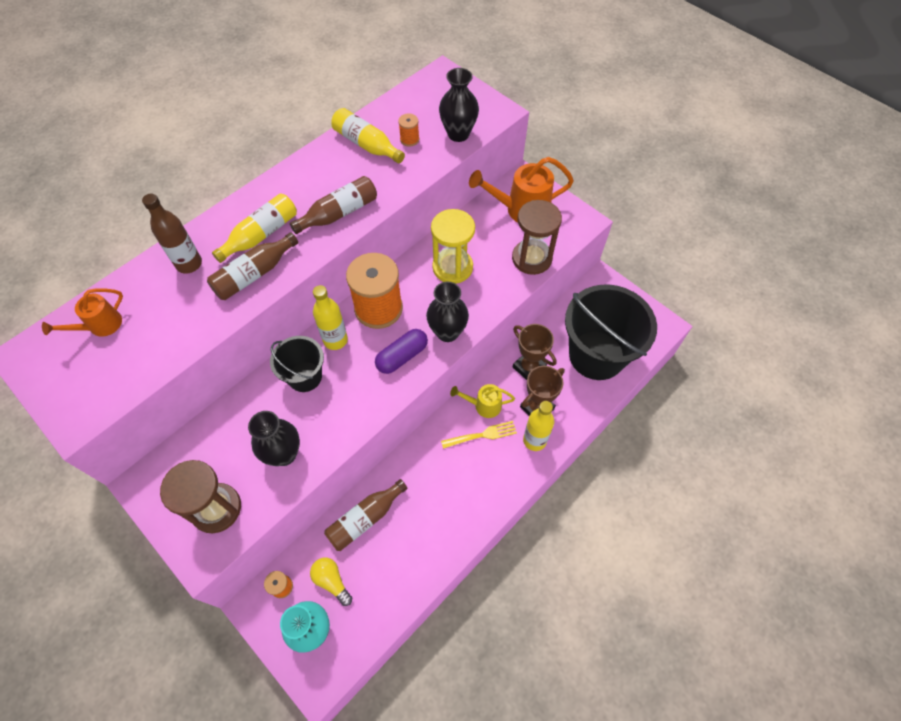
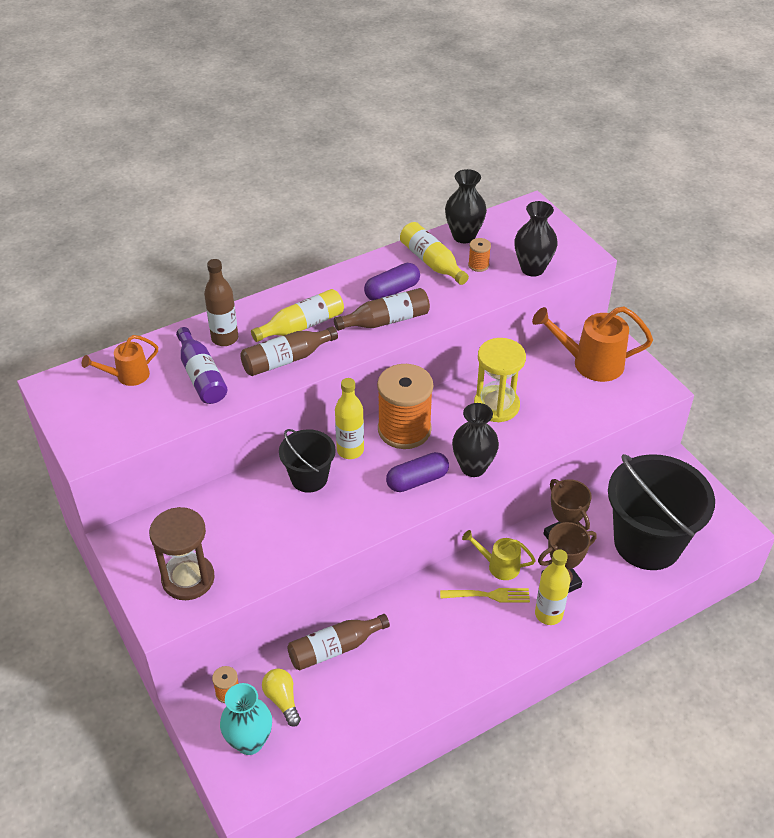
camera: 15 degrees right, 15 degrees down
black vase [248,411,300,466] -> black vase moved to [445,169,487,243]
brown hourglass [512,200,562,275] -> none
none -> purple bottle [176,327,228,404]
none -> purple capsule [364,263,420,300]

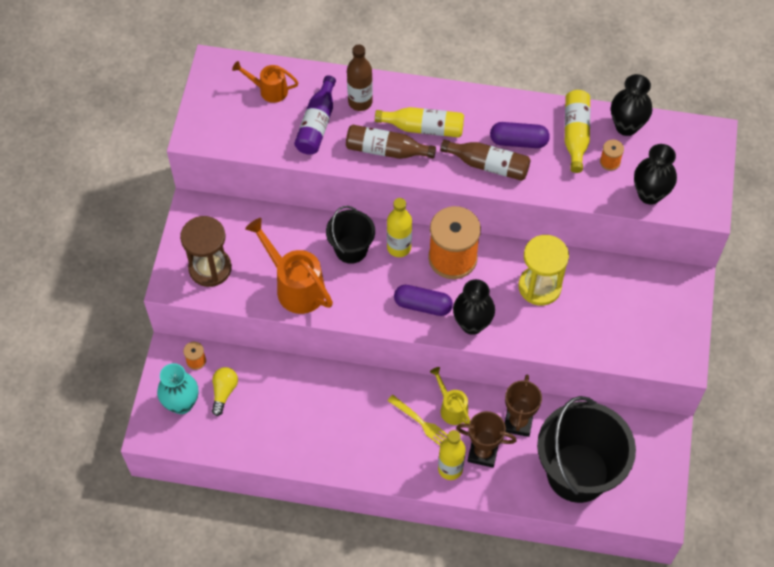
camera: 40 degrees right, 15 degrees up
brown bottle [287,614,390,671] -> none
orange watering can [532,307,653,382] -> orange watering can moved to [245,218,333,314]

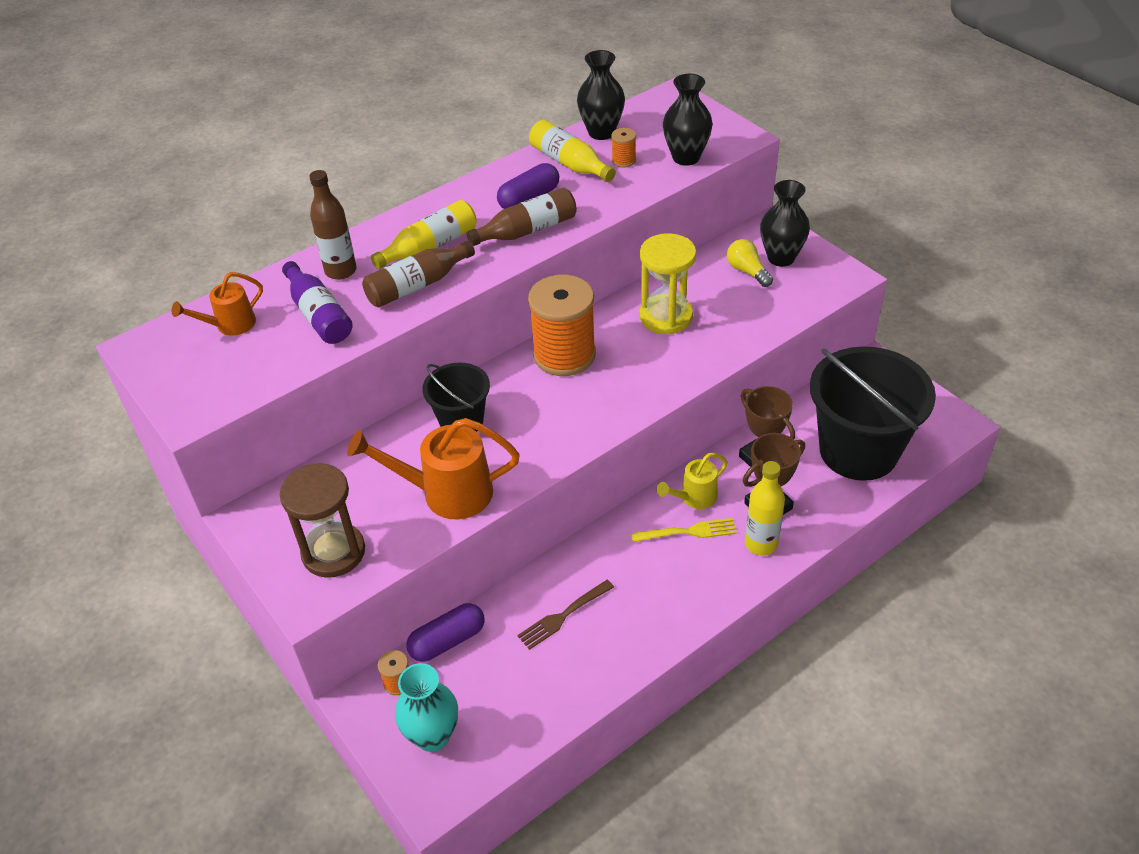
camera: 45 degrees left, 15 degrees down
yellow light bulb [212,367,238,416] -> yellow light bulb moved to [727,239,773,287]
yellow bottle [387,198,412,257] -> none
purple capsule [394,285,453,316] -> purple capsule moved to [406,603,485,662]
yellow watering can [430,367,470,425] -> yellow watering can turned 45 degrees counterclockwise [657,453,728,509]
black vase [453,279,495,335] -> black vase moved to [760,180,810,267]
none -> brown fork [517,580,614,650]

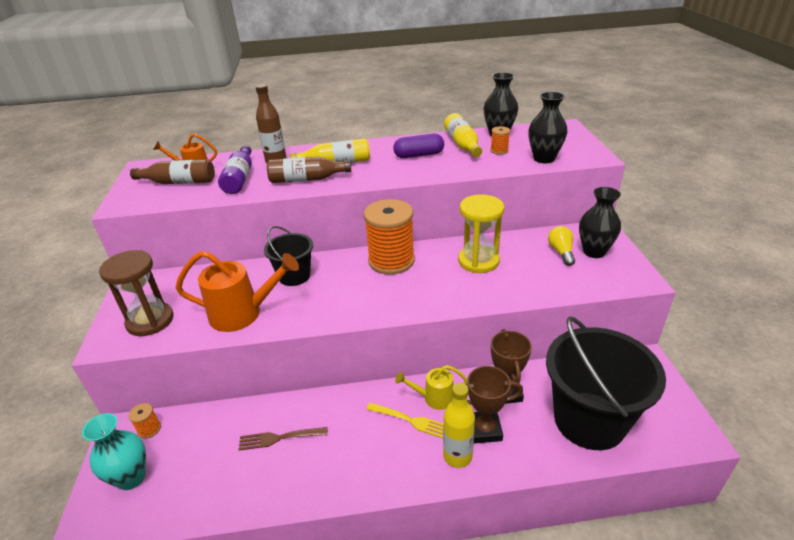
camera: 30 degrees right, 10 degrees down
orange watering can [347,418,520,519] -> orange watering can turned 150 degrees clockwise [176,251,299,332]
purple capsule [406,603,485,662] -> none
brown bottle [467,187,577,246] -> brown bottle moved to [130,159,215,184]

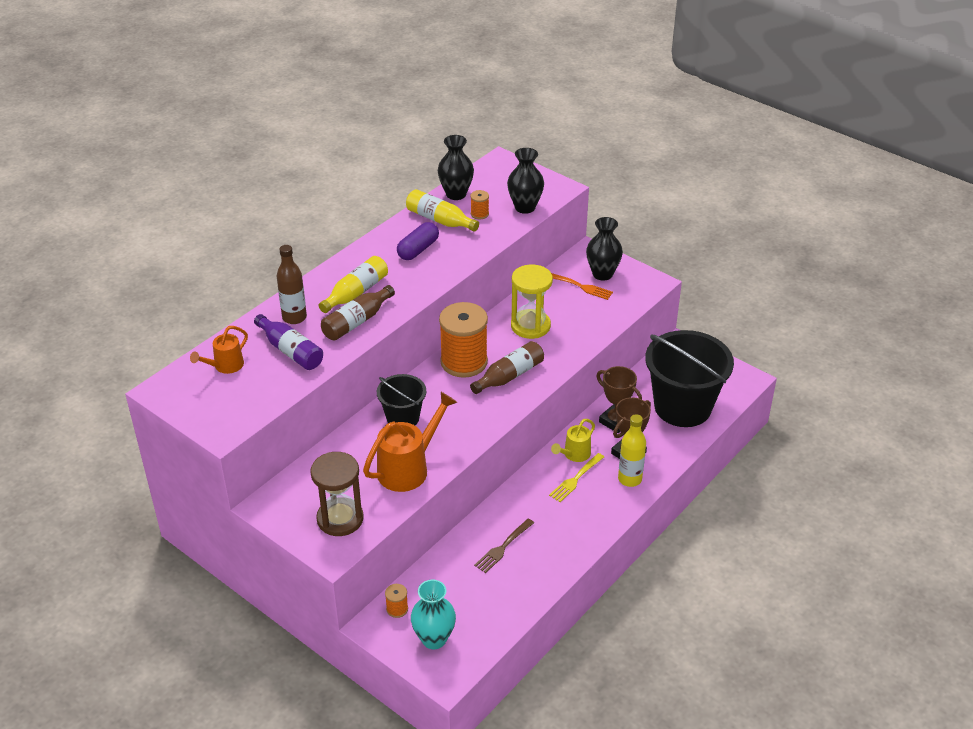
camera: 45 degrees left, 5 degrees up
brown bottle [130,159,215,184] -> brown bottle moved to [470,341,544,394]
yellow fork [366,402,444,438] -> yellow fork turned 150 degrees clockwise [549,453,604,502]
yellow light bulb [548,226,575,266] -> orange fork [551,273,613,300]

